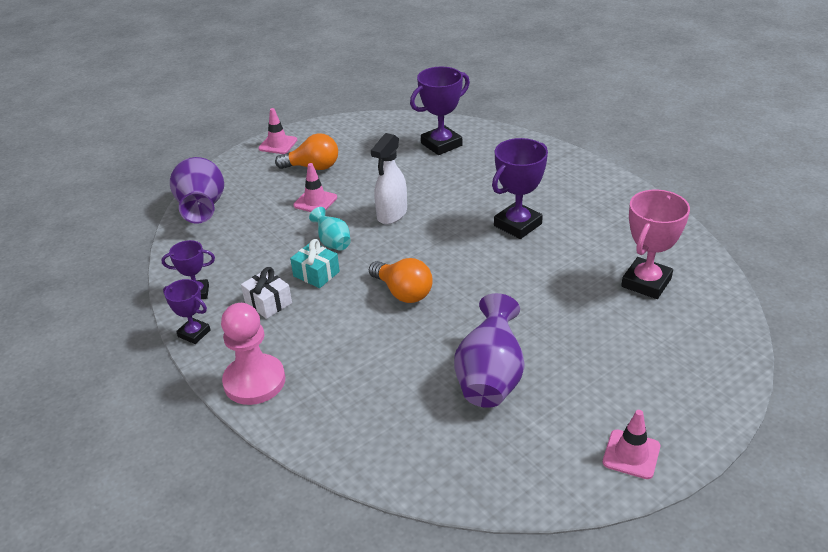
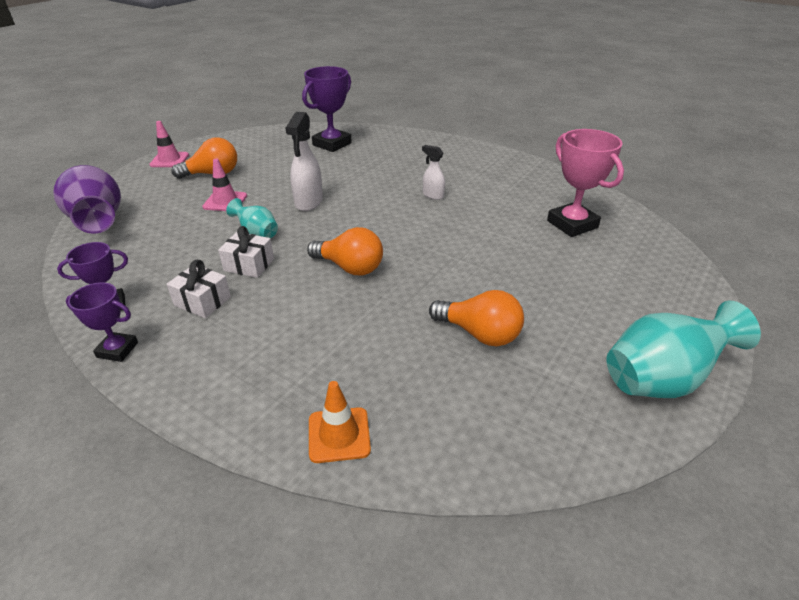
camera: 20 degrees left, 0 degrees up
pink pawn [221,303,285,405] -> none
turquoise gift [290,239,340,288] -> white gift [218,226,274,278]
purple vase [454,293,525,408] -> orange light bulb [429,290,524,346]
purple trophy [492,138,548,239] -> white spray bottle [422,145,445,200]
pink traffic cone [603,410,660,479] -> turquoise vase [607,301,761,398]
pink trophy [621,190,690,299] -> pink trophy turned 45 degrees counterclockwise [547,129,624,237]
none -> orange traffic cone [309,381,371,463]

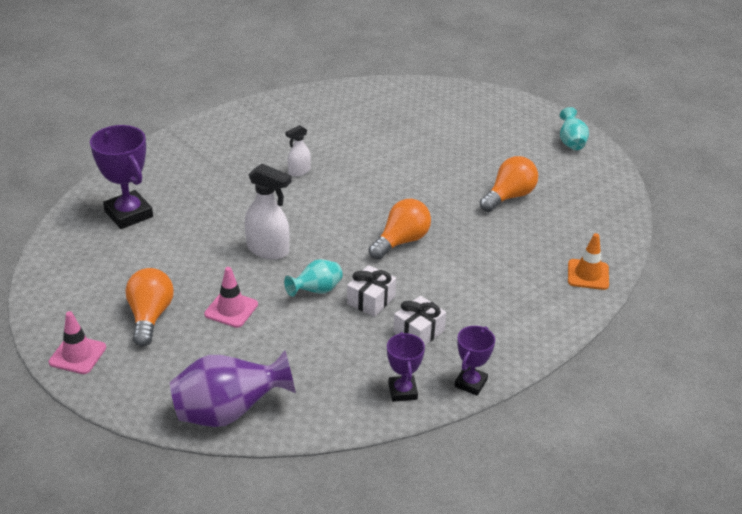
camera: 75 degrees left, 0 degrees up
pink trophy [547,129,624,237] -> none
turquoise vase [607,301,761,398] -> turquoise vase [560,107,589,150], size x0.55

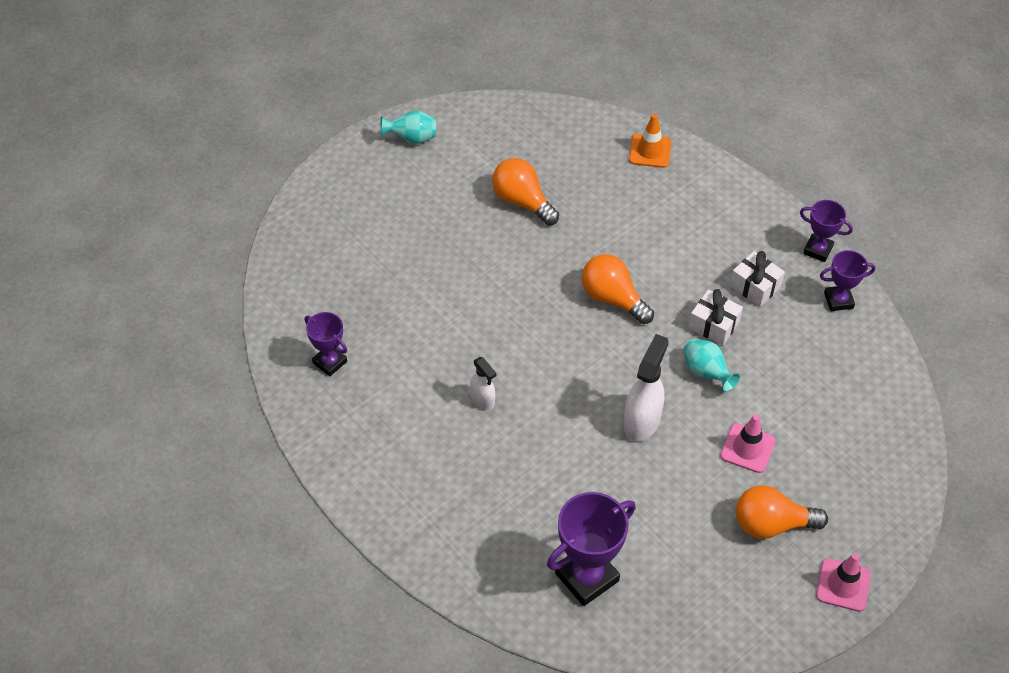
camera: 90 degrees left, 15 degrees up
purple vase [170,350,296,427] -> none
none -> purple trophy [305,312,347,376]

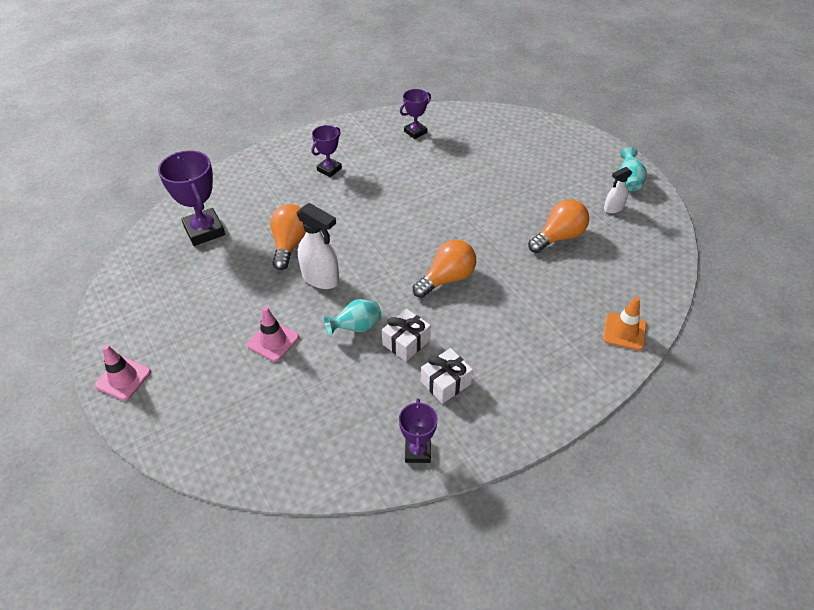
camera: 100 degrees right, 5 degrees down
white spray bottle [470,357,497,410] -> white spray bottle moved to [604,167,632,213]
orange light bulb [736,485,828,539] -> orange light bulb moved to [270,204,306,270]
purple trophy [800,200,853,262] -> purple trophy moved to [312,125,342,177]

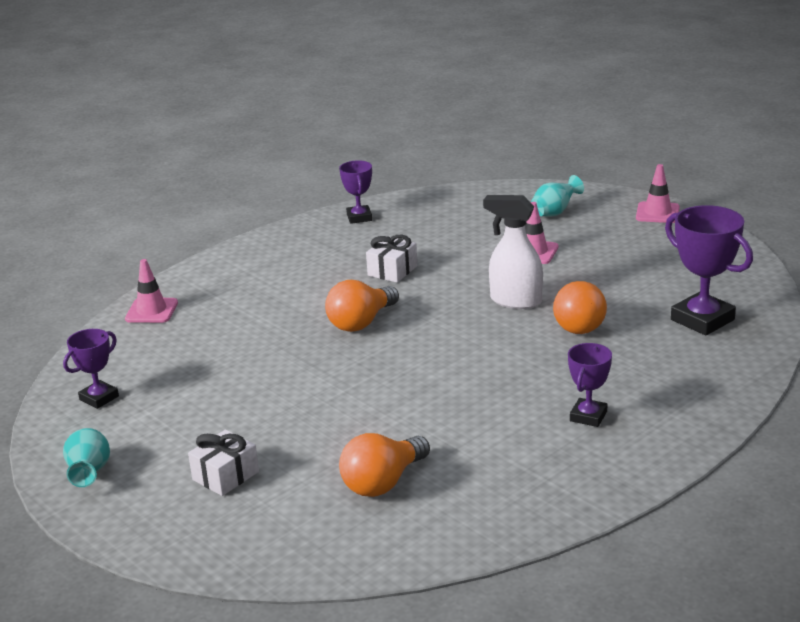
camera: 170 degrees right, 20 degrees down
turquoise vase [324,299,381,336] -> turquoise vase moved to [531,175,584,217]
purple trophy [400,89,431,139] -> purple trophy moved to [63,329,119,409]
white gift [421,348,473,404] -> white gift moved to [188,430,259,496]
orange light bulb [528,199,589,253] -> orange light bulb moved to [339,433,430,497]
orange traffic cone [603,297,647,351] -> pink traffic cone [125,259,178,323]
white spray bottle [604,167,632,213] -> none

